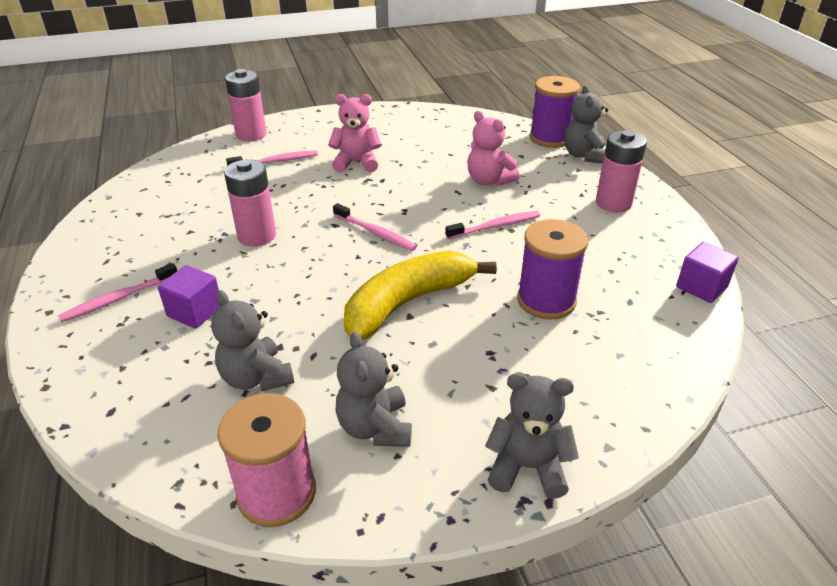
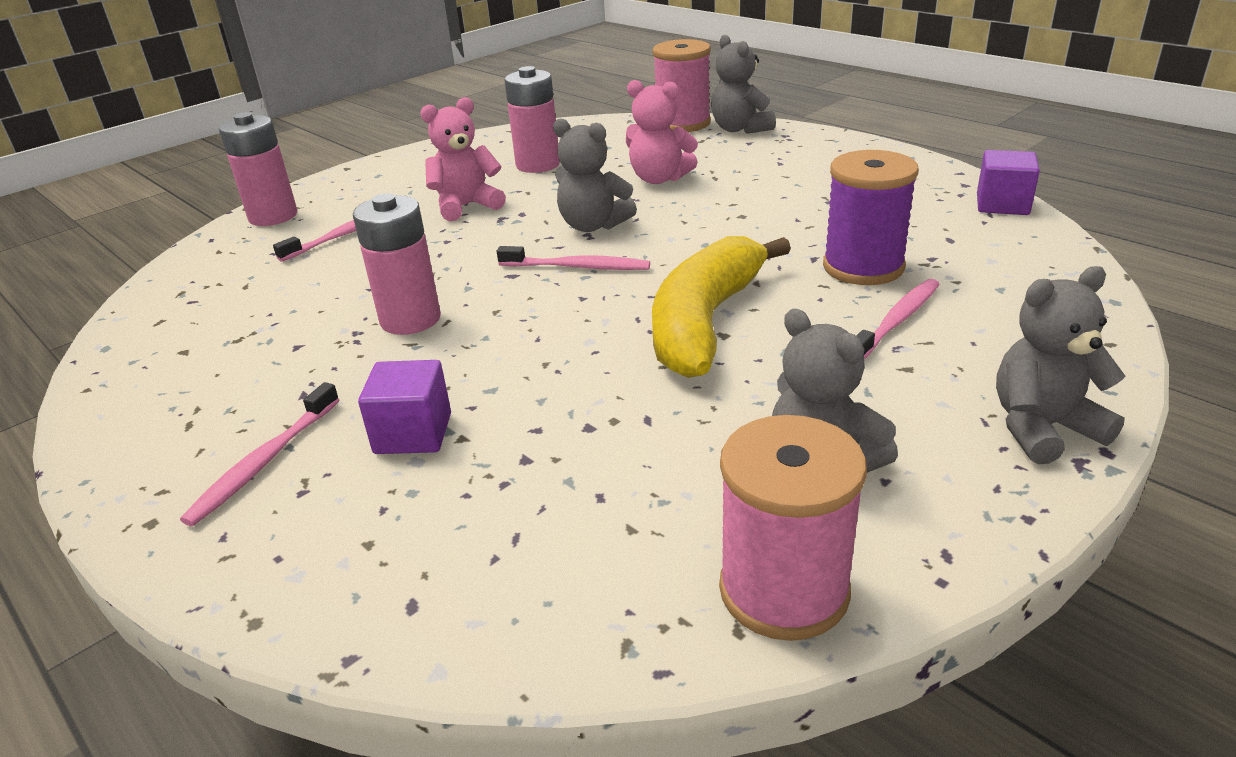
camera: 25 degrees left, 5 degrees down
grey teddy bear [211,290,294,392] -> grey teddy bear moved to [553,119,637,232]
pink toothbrush [445,211,540,239] -> pink toothbrush moved to [856,279,940,359]
purple spool [530,76,580,148] -> pink spool [653,39,711,132]
pink battery [596,130,647,212] -> pink battery moved to [504,66,560,173]

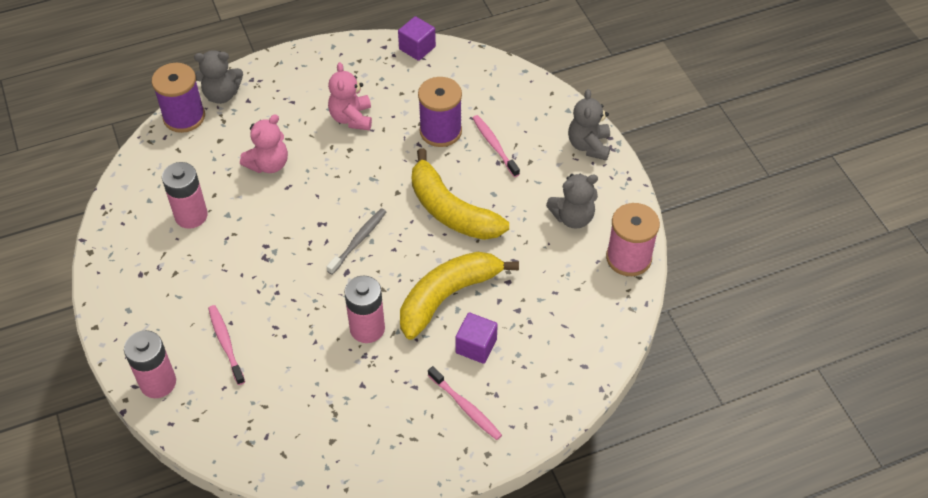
camera: 70 degrees left, 20 degrees up
pink teddy bear [420,97,506,221] -> pink teddy bear moved to [328,62,372,130]
pink toothbrush [497,246,650,270] -> grey toothbrush [326,208,386,275]
grey teddy bear [553,119,637,232] -> none
pink spool [653,39,711,132] -> purple spool [152,63,205,133]
none -> yellow banana [400,252,519,340]

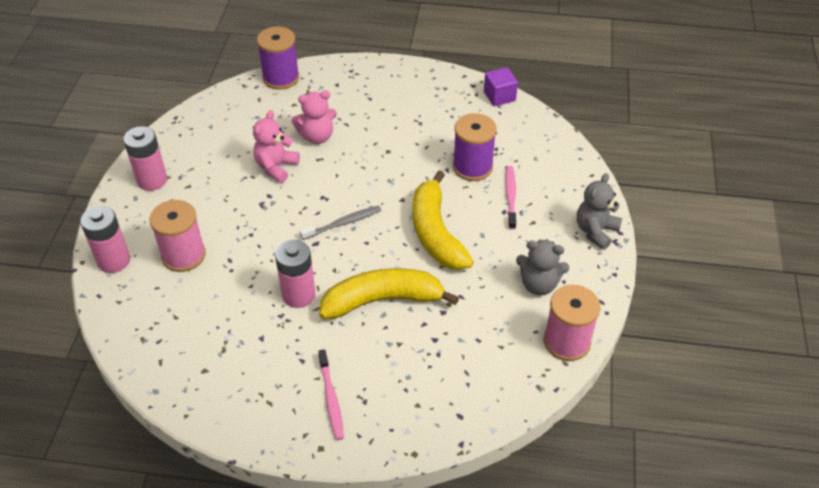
camera: 30 degrees right, 5 degrees down
pink battery [162,162,208,229] -> pink battery moved to [123,126,167,191]
grey teddy bear [194,50,243,104] -> none
pink toothbrush [208,305,245,385] -> pink spool [150,200,206,272]
pink teddy bear [328,62,372,130] -> pink teddy bear moved to [253,110,300,183]
purple cube [455,313,498,364] -> none

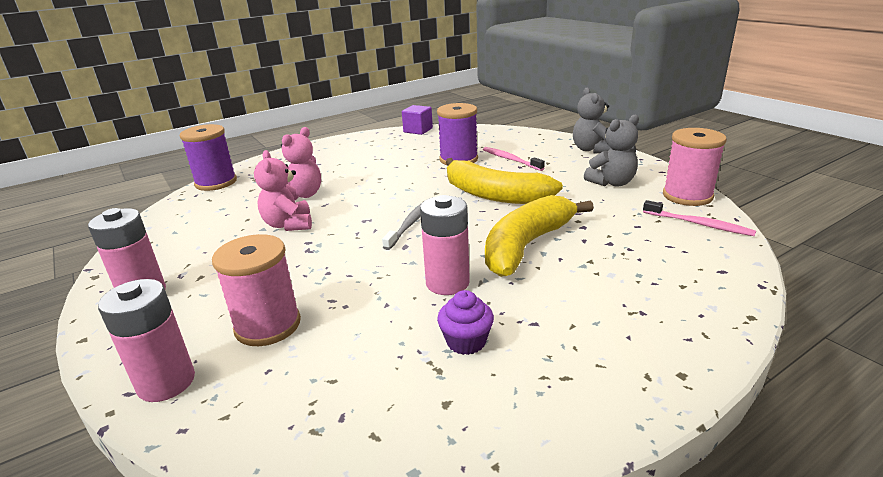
camera: 40 degrees left, 20 degrees down
pink toothbrush [318,349,344,440] -> pink toothbrush moved to [643,200,756,236]
none -> purple cupcake [437,290,494,355]

